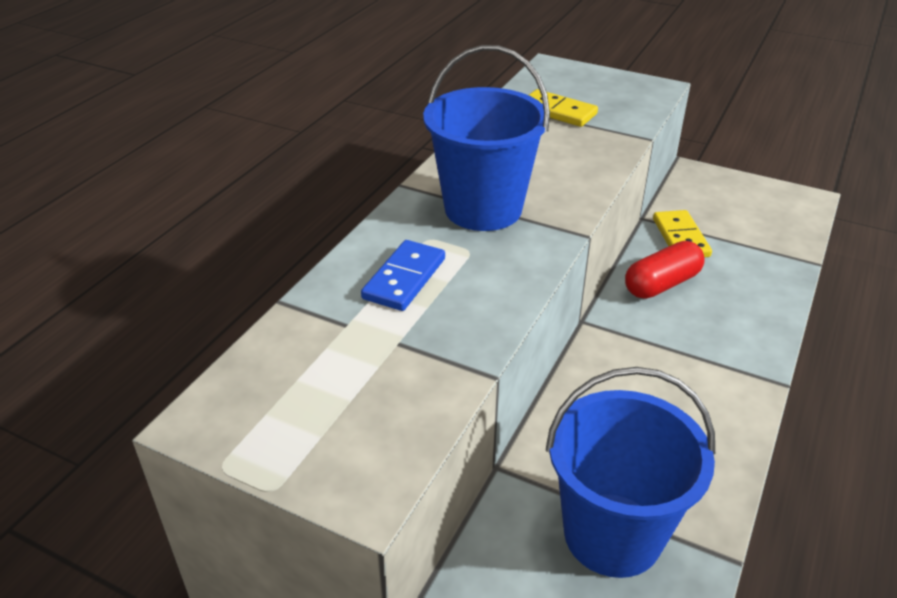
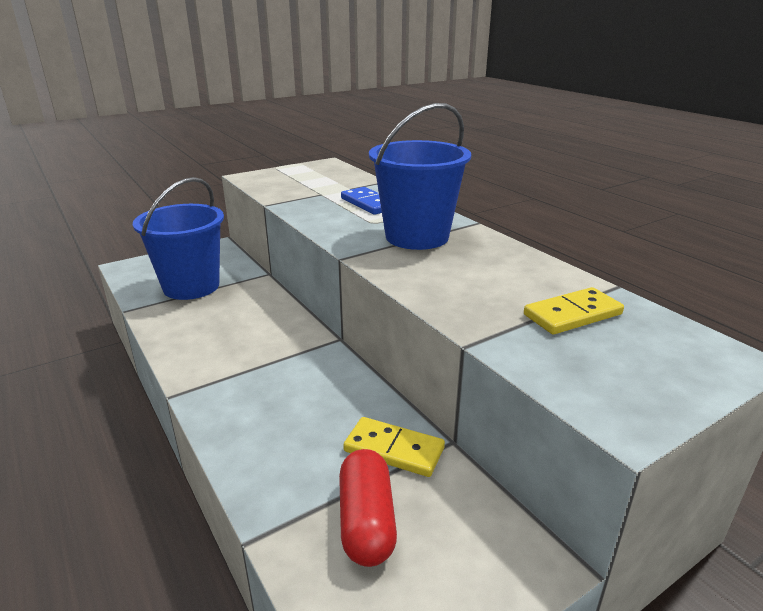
camera: 120 degrees right, 10 degrees down
red capsule [625,241,705,299] -> red capsule moved to [339,449,397,567]

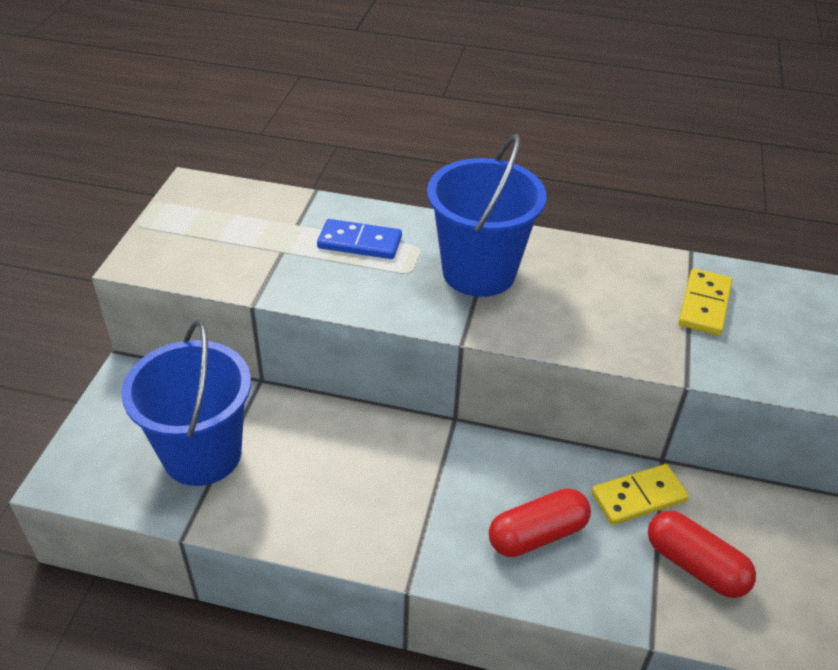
camera: 45 degrees left, 15 degrees up
none -> red capsule [489,488,591,557]

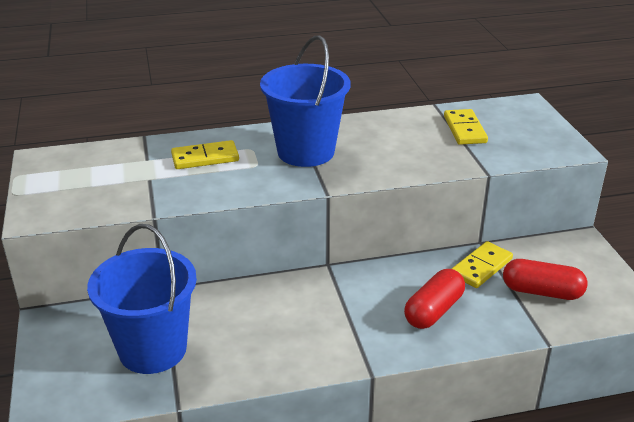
camera: 25 degrees left, 10 degrees down
blue domino [317,219,402,259] -> yellow domino [171,140,239,169]

